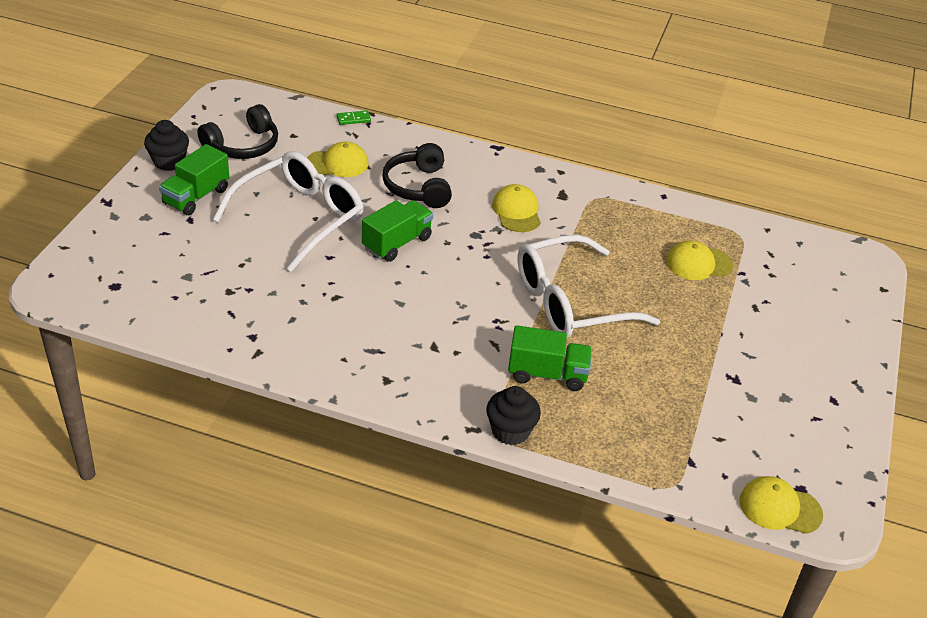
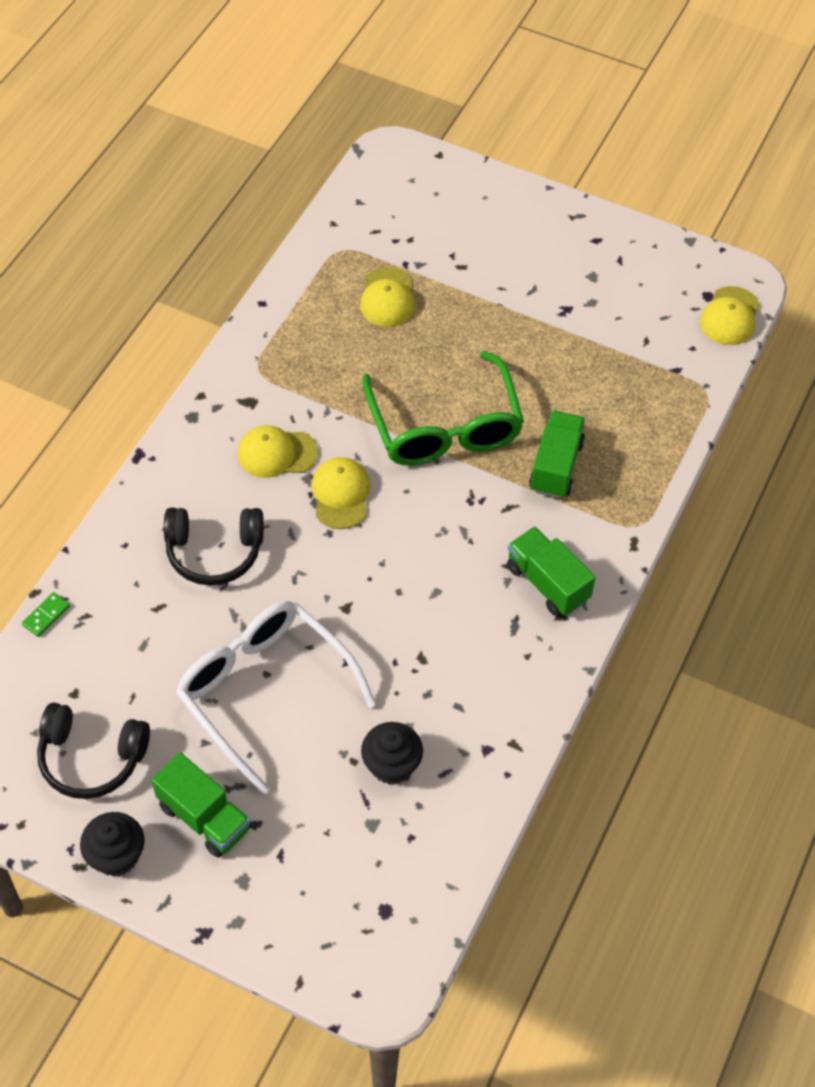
camera: 80 degrees left, 15 degrees up
black headphones [197,104,278,159] -> black headphones turned 135 degrees clockwise [37,703,150,799]
yellow cap [307,142,369,177] -> yellow cap moved to [311,457,370,529]
green domino [336,111,371,125] -> green domino turned 45 degrees clockwise [22,592,70,637]
green truck [362,200,433,262] -> green truck moved to [507,527,596,616]
black cupcake [486,386,541,445] -> black cupcake moved to [361,722,423,785]
white glasses [517,235,660,338] -> green glasses [363,351,524,466]

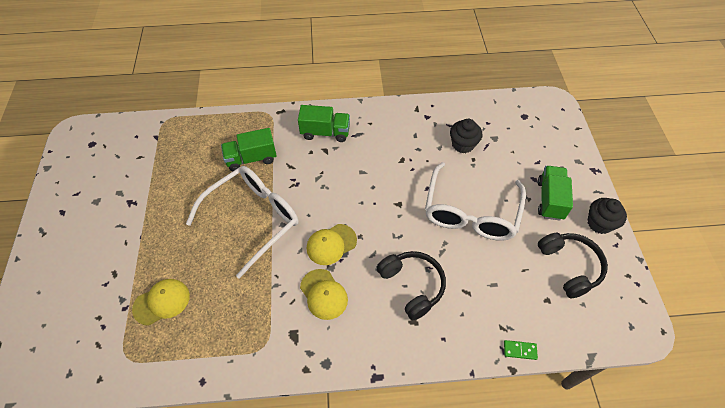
camera: 120 degrees left, 0 degrees up
green glasses [363,351,524,466] -> white glasses [186,166,299,279]
green truck [507,527,596,616] -> green truck turned 105 degrees counterclockwise [298,105,350,142]
yellow cap [700,286,760,345] -> none

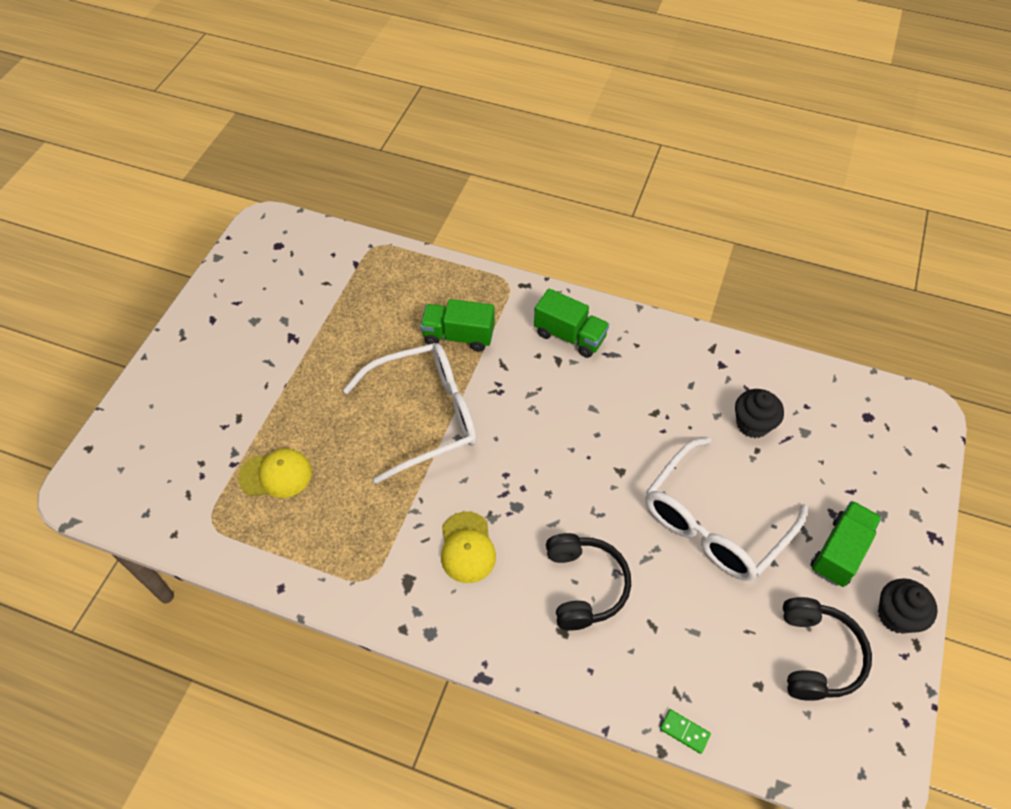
camera: 25 degrees right, 0 degrees up
yellow cap [306,224,357,265] -> none

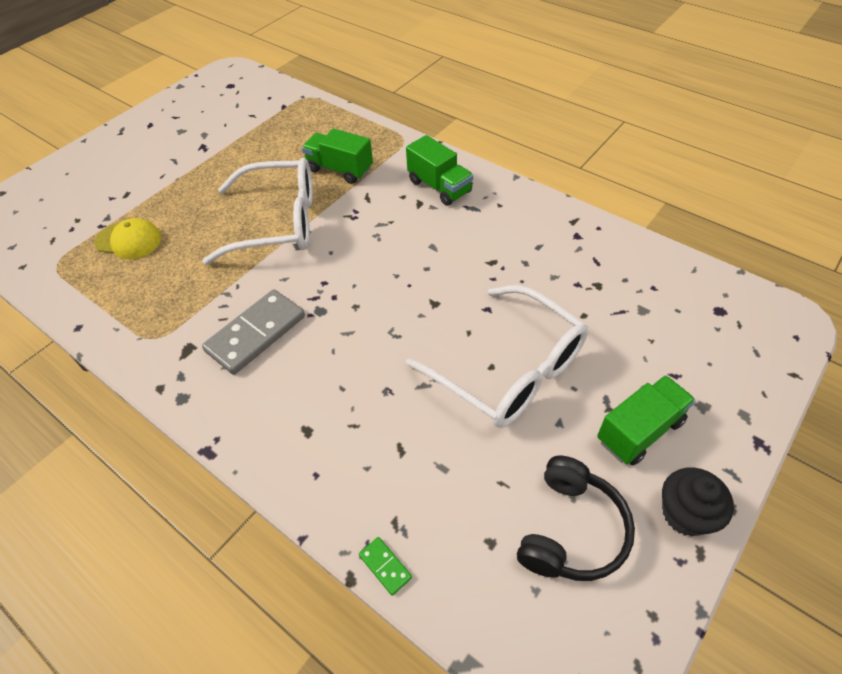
camera: 20 degrees right, 5 degrees down
yellow cap [441,512,496,583] -> grey domino [202,289,305,375]
black headphones [546,533,631,630] -> none
white glasses [646,437,808,581] -> white glasses turned 105 degrees counterclockwise [406,285,588,428]
black cupcake [735,389,784,438] -> none

